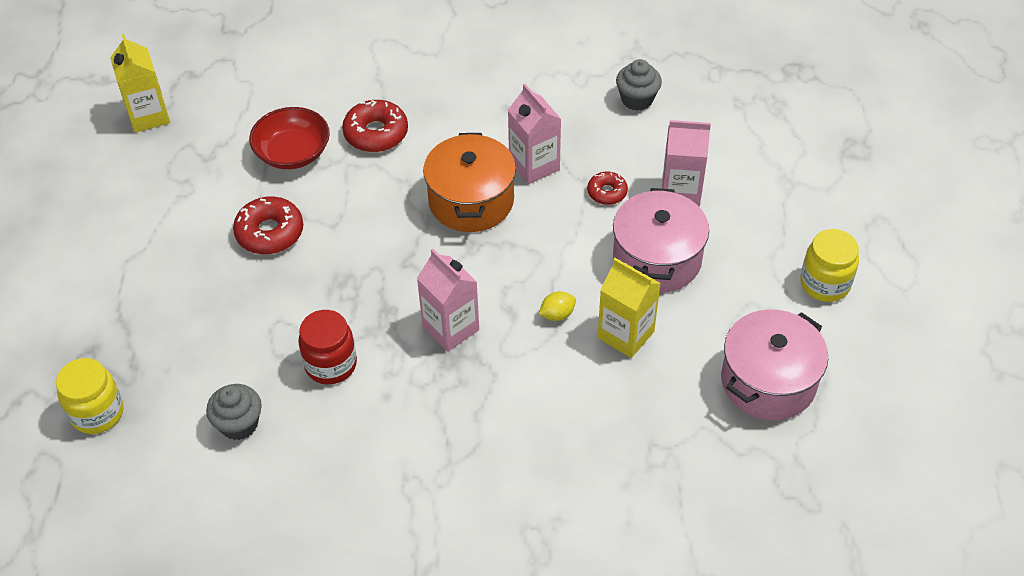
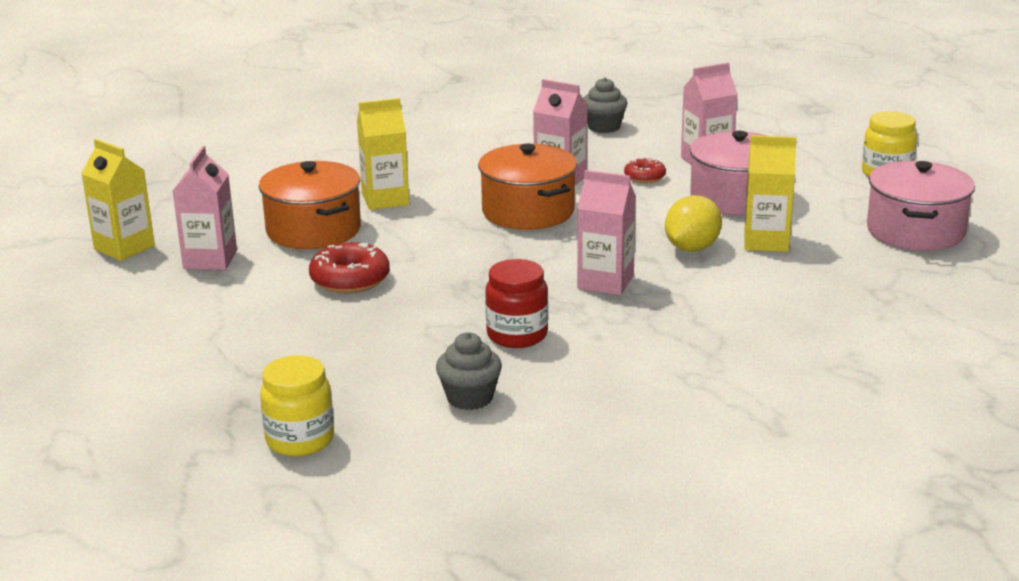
camera: 30 degrees left, 25 degrees down
red bowl [249,107,330,169] -> orange pot [259,161,361,249]
red donut [342,100,408,152] -> yellow carton [357,98,409,210]
yellow lemon [539,291,576,321] -> yellow lemon [665,195,722,252], size x1.78
none -> pink carton [173,146,237,270]

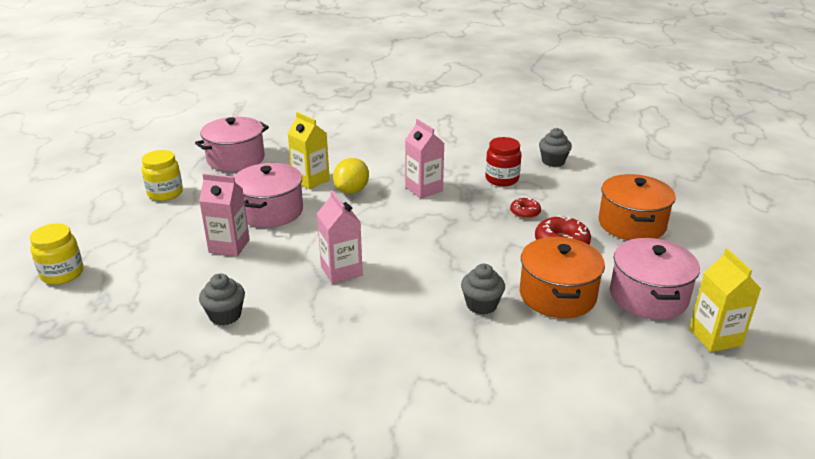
camera: 145 degrees left, 5 degrees up
pink carton [173,146,237,270] -> pink pot [610,238,700,320]
yellow jar [260,355,334,457] -> yellow jar moved to [30,224,83,285]
yellow carton [357,98,409,210] -> grey cupcake [461,264,505,315]
orange pot [478,144,577,230] -> orange pot moved to [599,174,676,240]
red donut [624,157,666,183] -> red donut moved to [510,198,541,219]
yellow lemon [665,195,722,252] -> yellow lemon turned 45 degrees counterclockwise [333,158,369,194]

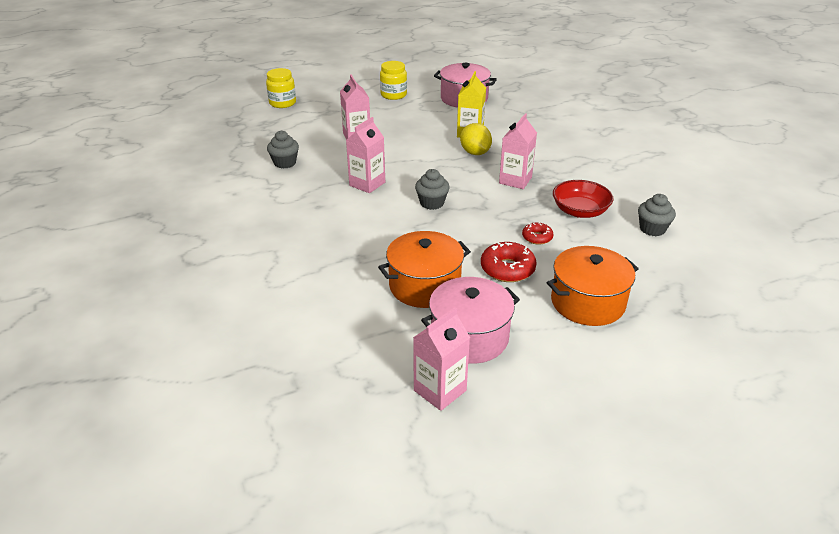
camera: 60 degrees right, 5 degrees up
pink pot [234,163,303,228] -> none
yellow lemon [333,158,369,194] -> yellow lemon turned 75 degrees clockwise [460,123,492,155]
grey cupcake [461,264,505,315] -> grey cupcake moved to [415,169,450,210]
red jar [485,137,521,186] -> red bowl [553,180,614,218]
yellow carton [689,248,761,352] -> pink carton [413,307,470,411]

